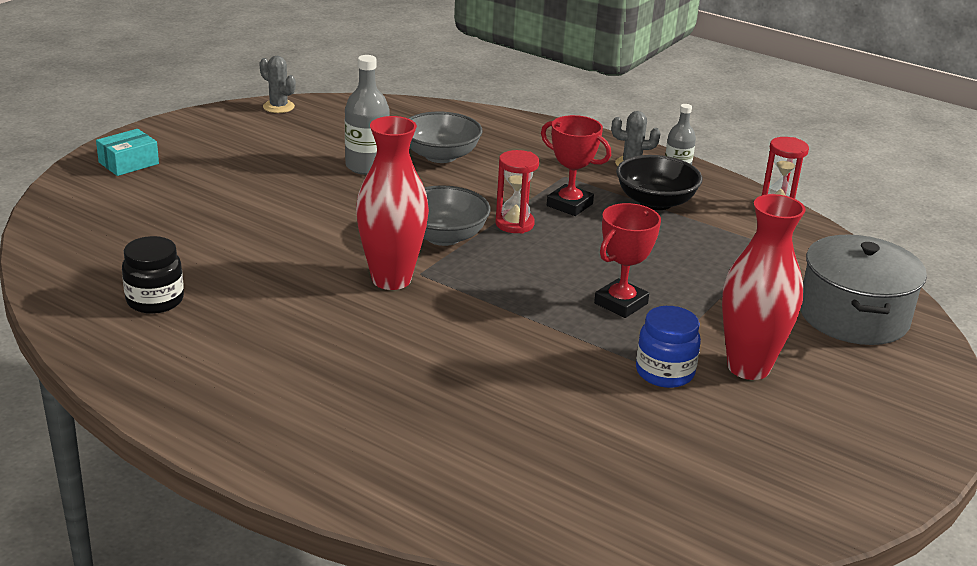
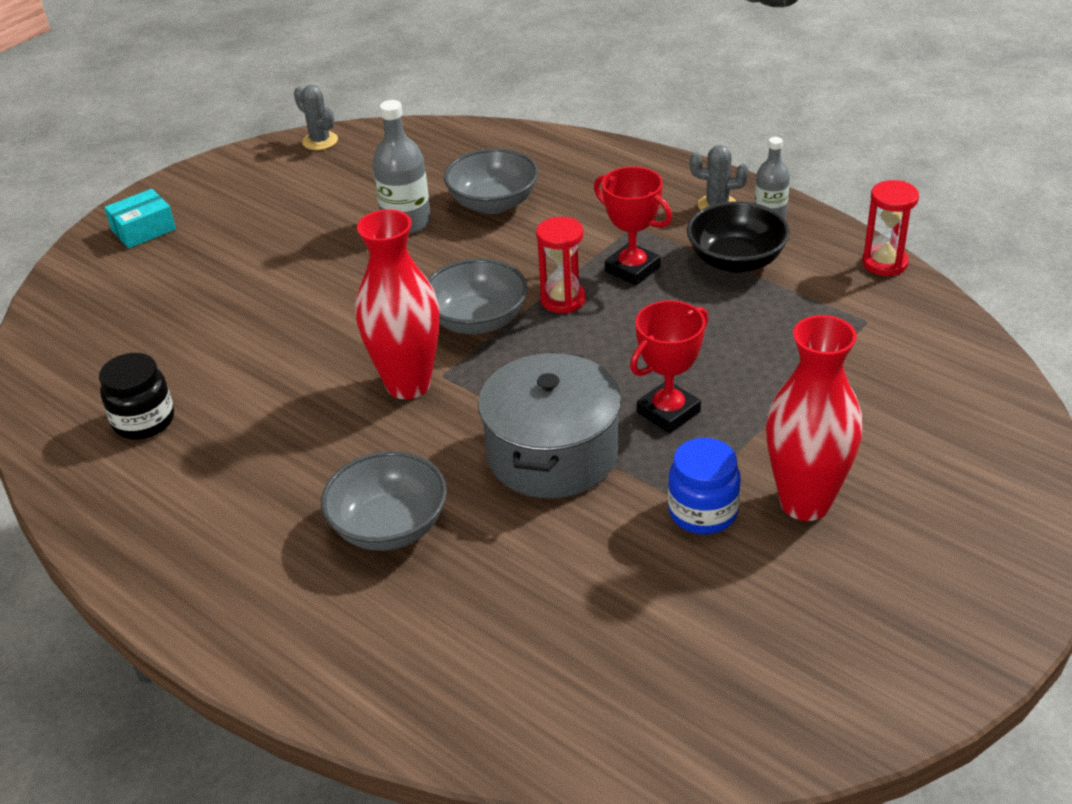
camera: 10 degrees right, 10 degrees up
grey pot [800,234,927,345] -> grey pot moved to [478,352,621,499]
none -> grey bowl [321,451,447,551]

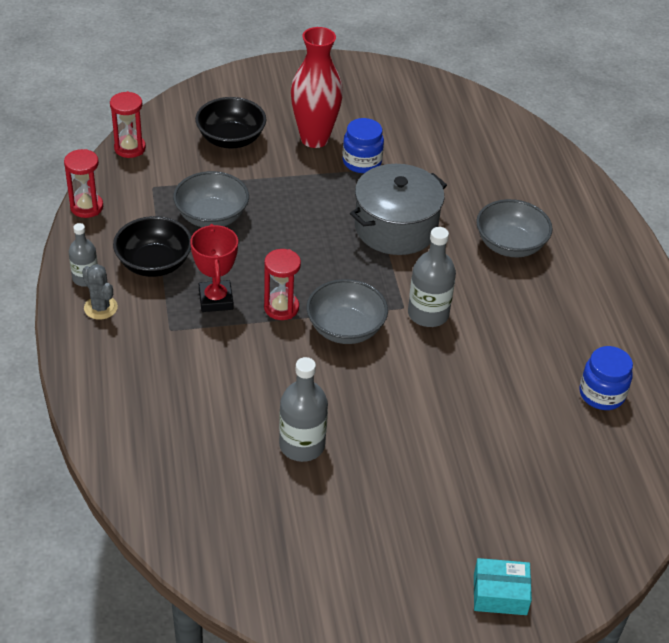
camera: 145 degrees left, 5 degrees up
black jar [99,353,174,440] -> blue jar [580,346,633,410]
grey cactus [294,85,338,150] -> none
red vase [355,209,439,399] -> grey bottle [408,227,456,327]
grey bowl [444,148,538,214] -> grey bowl moved to [173,171,249,227]
red trophy [630,300,708,433] -> none
none -> red hourglass [110,91,146,158]
none -> black bowl [195,97,266,149]

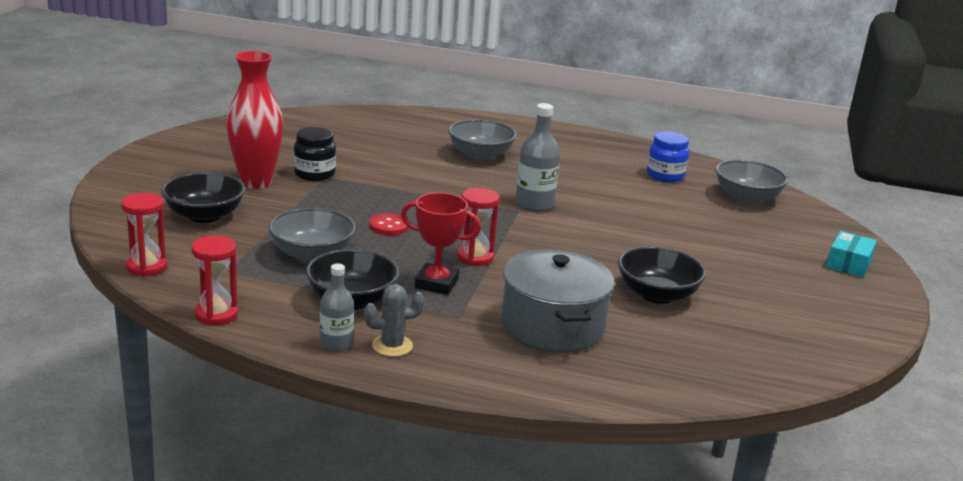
camera: 65 degrees left, 20 degrees down
grey bottle [279,357,328,462] -> black bowl [618,246,706,304]
grey bowl [306,279,388,344] -> grey bowl moved to [716,160,788,204]
blue jar [343,118,384,173] -> black jar [294,127,336,181]
grey pot [350,164,447,255] -> grey pot moved to [501,249,615,352]
none -> red button [369,213,409,235]

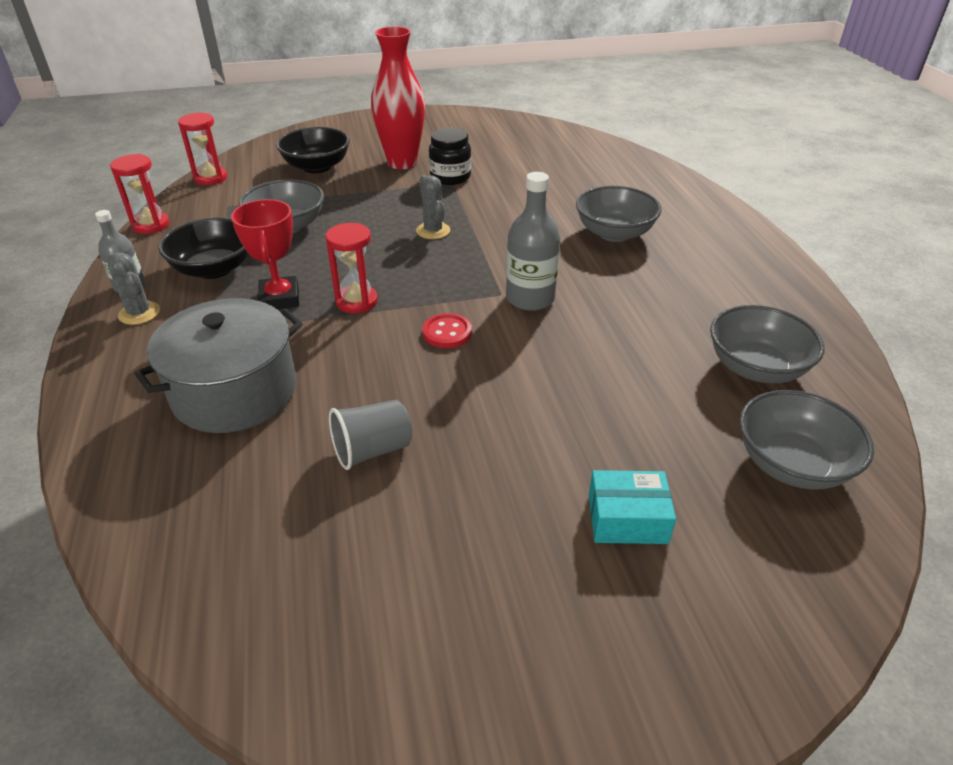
camera: 65 degrees right, 15 degrees up
red button [369,213,409,235] -> red button moved to [422,313,472,348]
black bowl [618,246,706,304] -> grey cup [329,400,412,470]
blue jar [647,131,689,182] -> grey bowl [710,305,824,383]
turquoise box [826,231,877,278] -> turquoise box moved to [589,470,676,544]
none -> grey cactus [416,175,450,239]

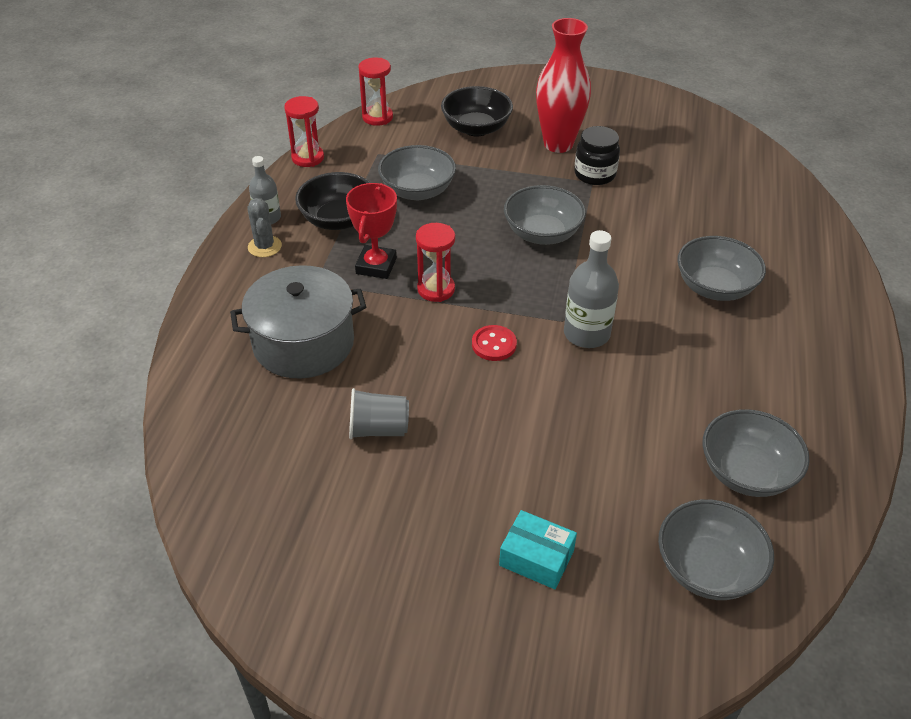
camera: 25 degrees right, 5 degrees up
grey cactus [416,175,450,239] -> grey bowl [504,185,586,245]

